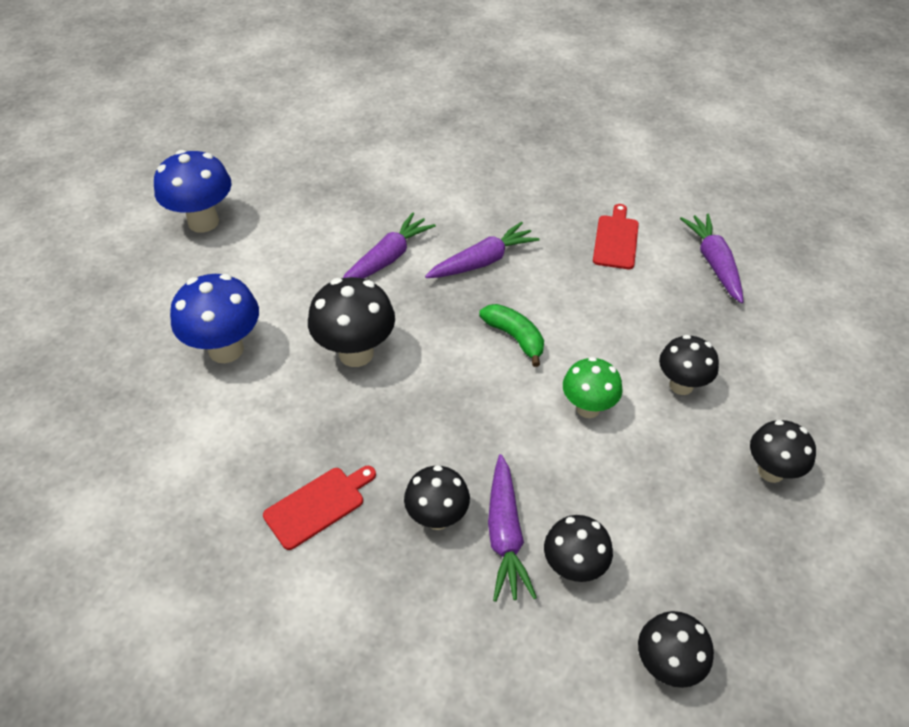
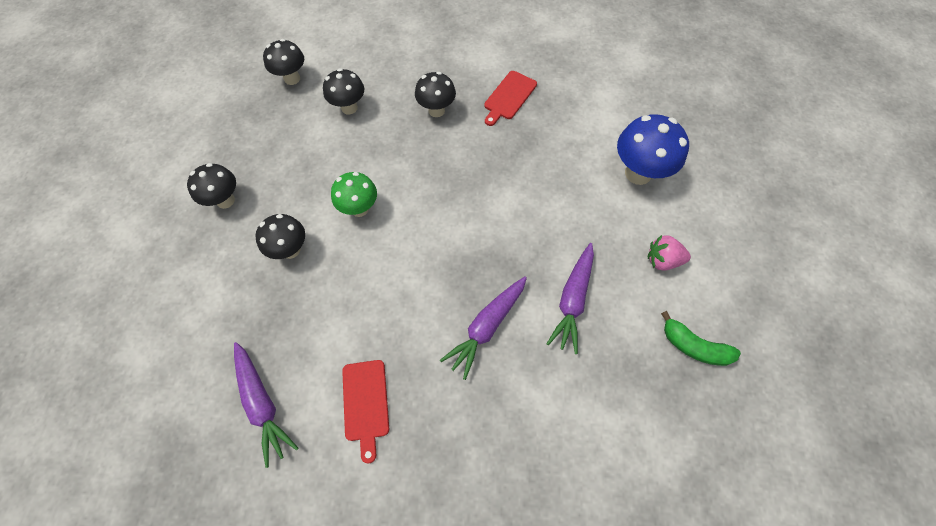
camera: 160 degrees right, 15 degrees up
blue mushroom [154,150,232,233] -> none
black mushroom [308,277,395,367] -> none
green banana [479,304,544,367] -> green banana moved to [661,311,741,366]
purple carrot [488,454,537,602] -> none
none -> pink strawberry [648,235,691,271]

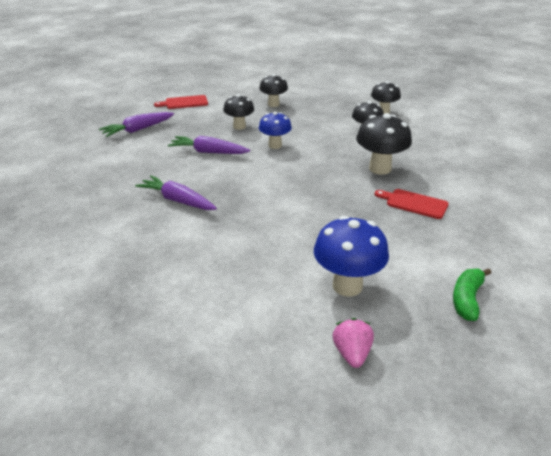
camera: 85 degrees right, 30 degrees down
green mushroom [331,172,377,217] -> blue mushroom [259,112,292,149]
red cutting board [342,360,389,463] -> red cutting board moved to [154,95,208,109]
black mushroom [415,72,456,117] -> black mushroom [356,113,412,175], size x1.52
purple carrot [546,243,594,354] -> purple carrot moved to [168,136,250,154]
pink strawberry [648,235,691,271] -> pink strawberry moved to [333,318,374,368]
green banana [661,311,741,366] -> green banana moved to [453,268,491,321]

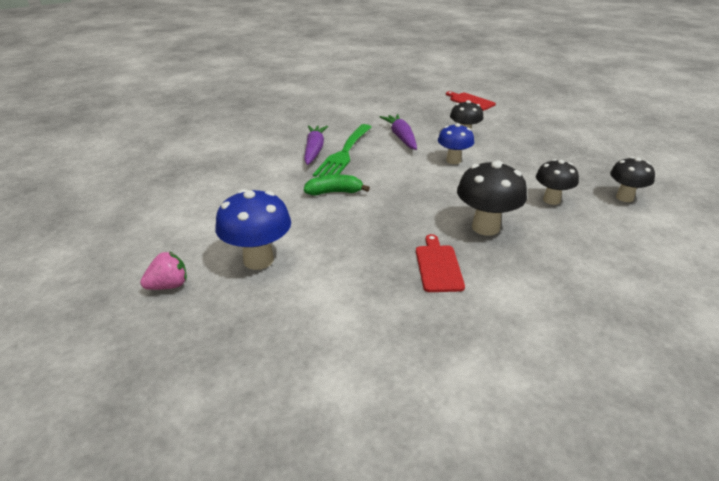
camera: 60 degrees right, 0 degrees up
purple carrot [99,112,174,137] -> none
black mushroom [259,74,288,107] -> none
green banana [453,268,491,321] -> green banana moved to [304,175,370,196]
none -> green fork [313,124,371,177]

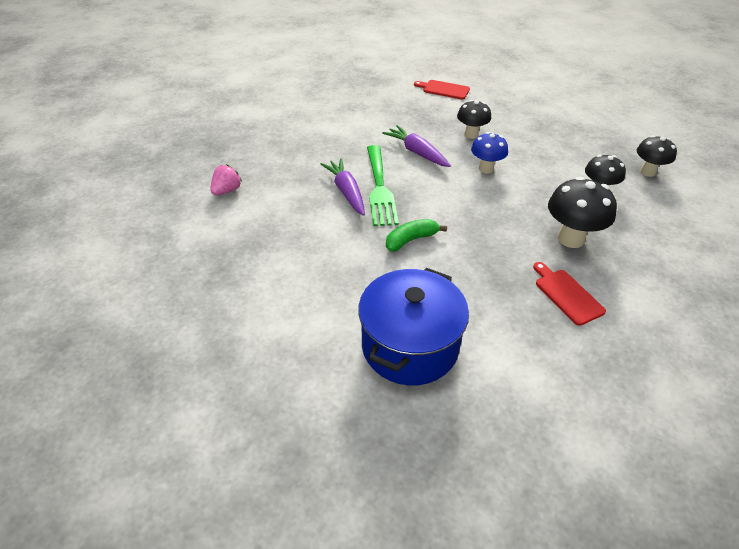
camera: 25 degrees left, 10 degrees up
pink strawberry [140,251,187,290] -> pink strawberry moved to [210,164,242,195]
blue mushroom [215,189,291,270] -> blue pot [358,268,469,385]

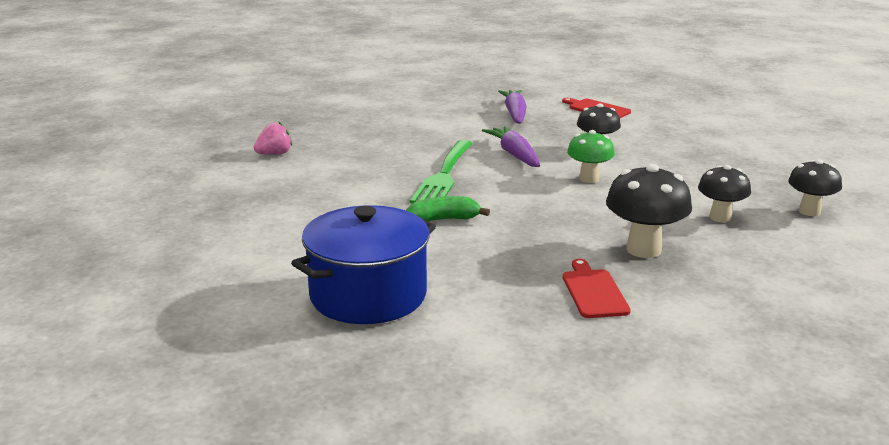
camera: 20 degrees right, 20 degrees down
purple carrot [321,158,365,216] -> purple carrot moved to [498,90,526,124]
blue mushroom [471,132,508,173] -> green mushroom [567,130,615,183]

